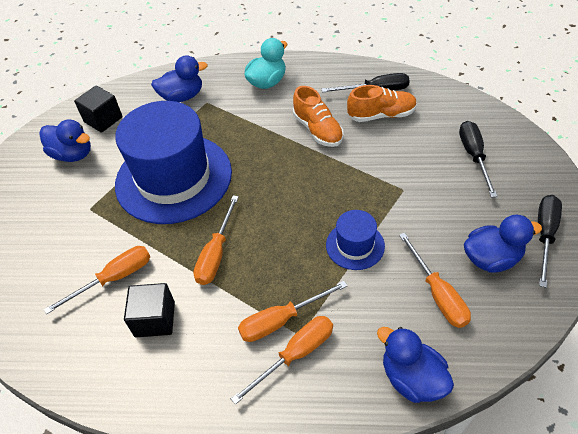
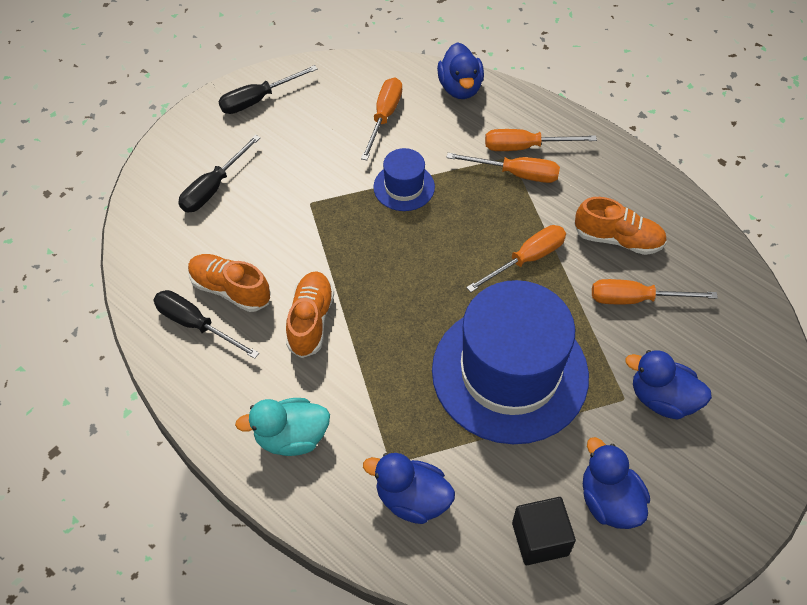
camera: 145 degrees left, 5 degrees up
black cube [124,283,175,337] -> orange shoe [574,197,667,255]
blue duck [464,214,542,273] -> blue duck moved to [625,350,712,420]

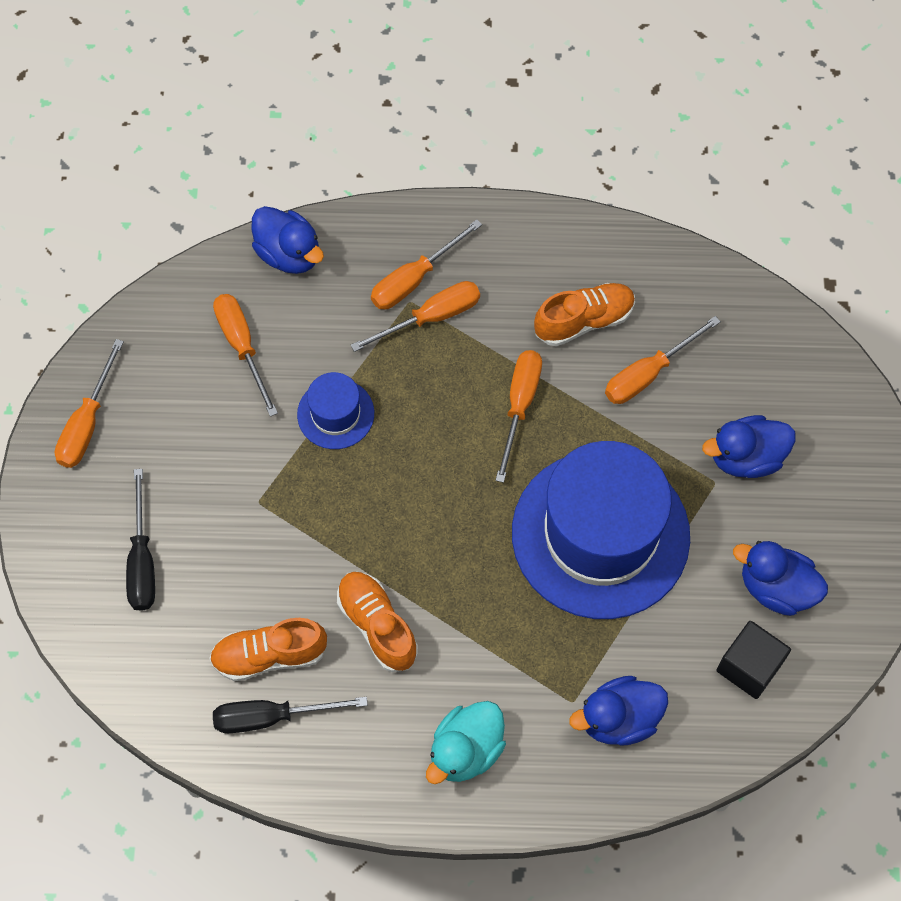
camera: 40 degrees left, 10 degrees up
black screwdriver [218,65,317,114] -> orange screwdriver [55,339,124,468]

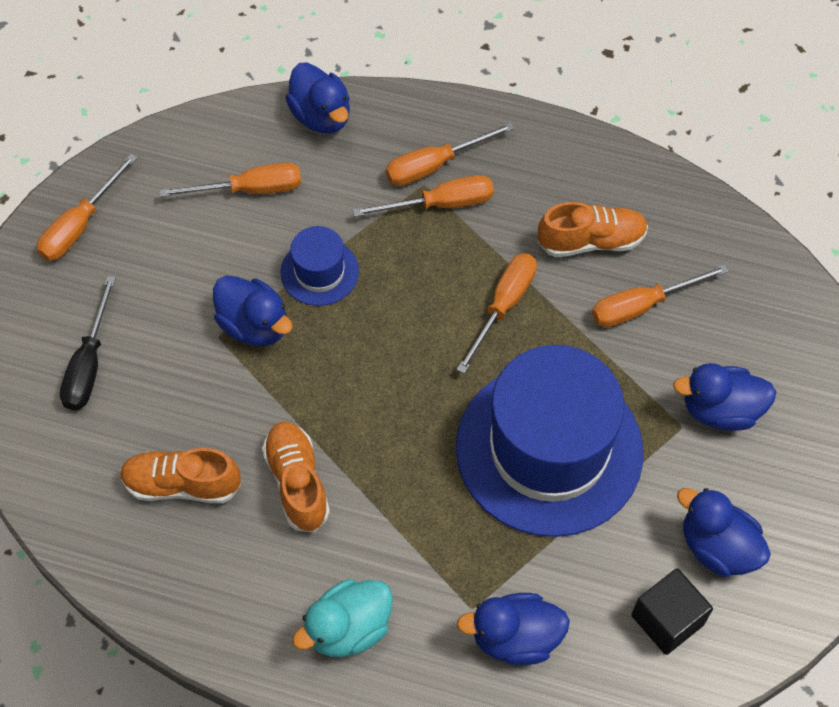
camera: 15 degrees right, 5 degrees down
orange screwdriver [213,294,278,416] -> orange screwdriver turned 90 degrees clockwise [159,163,301,197]
black screwdriver [213,697,368,733] -> none
none -> blue duck [213,276,293,346]

